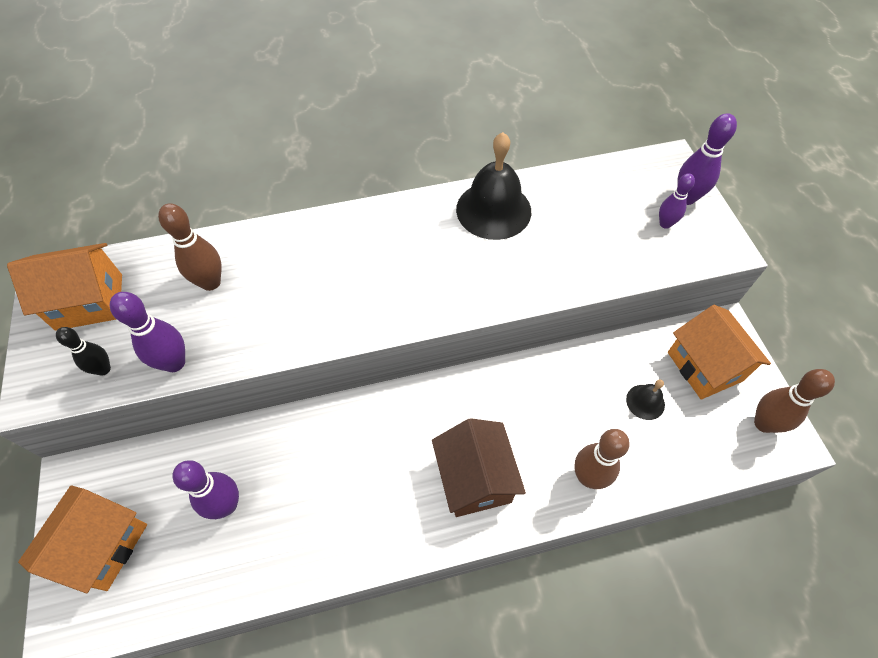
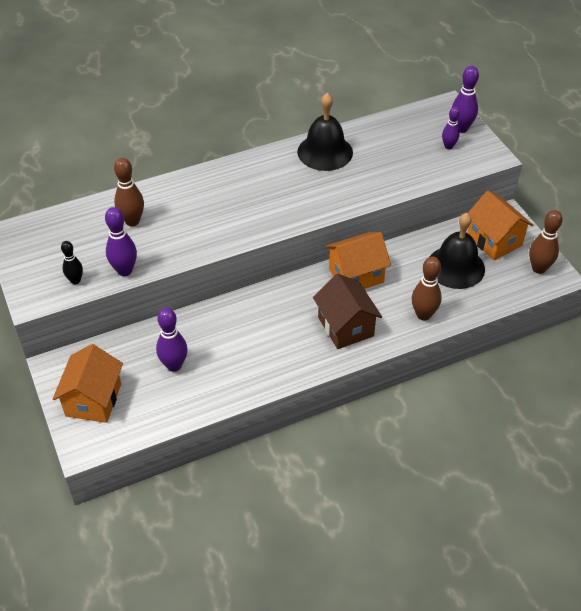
camera: 10 degrees left, 10 degrees down
orange house [7,243,122,331] -> orange house moved to [325,232,391,289]
black bell [626,380,665,420] -> black bell [430,213,485,289], size x2.10

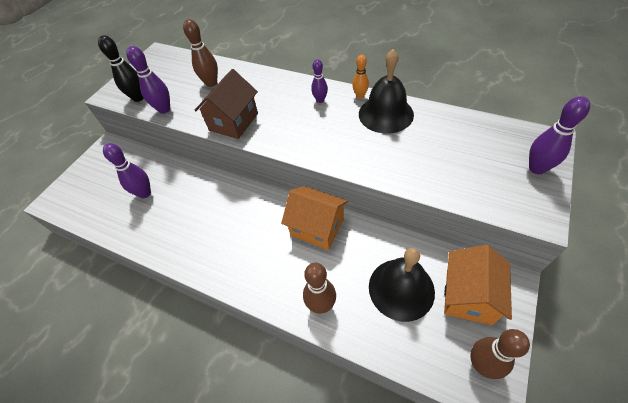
camera: 55 degrees right, 5 degrees up
orange house [53,344,123,423] -> none
black bowling pin [61,241,83,284] -> black bowling pin [98,35,144,102], size x1.55
brown house [313,274,382,349] -> brown house moved to [194,69,258,139]
purple bowling pin [442,107,460,149] -> purple bowling pin moved to [311,59,328,103]
none -> orange bowling pin [352,54,369,99]

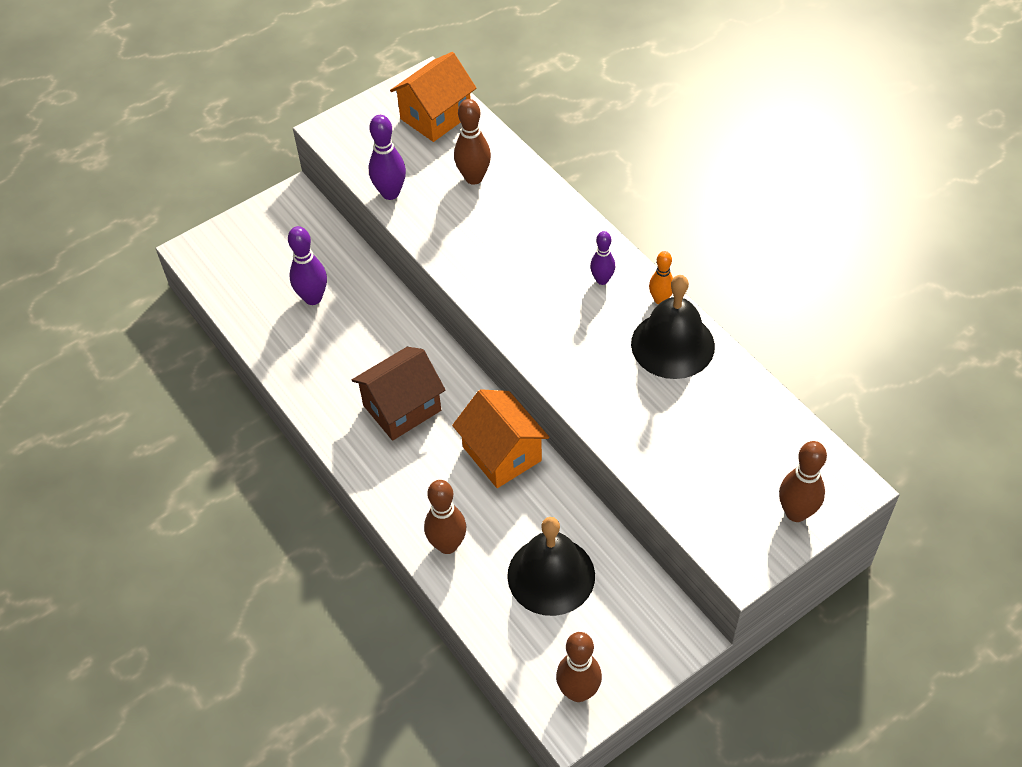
camera: 25 degrees right, 0 degrees up
black bowling pin [98,35,144,102] -> none
brown house [194,69,258,139] -> brown house moved to [352,347,445,441]
orange house [444,245,512,325] -> orange house moved to [390,52,477,142]
purple bowling pin [529,96,590,174] -> brown bowling pin [779,441,827,522]

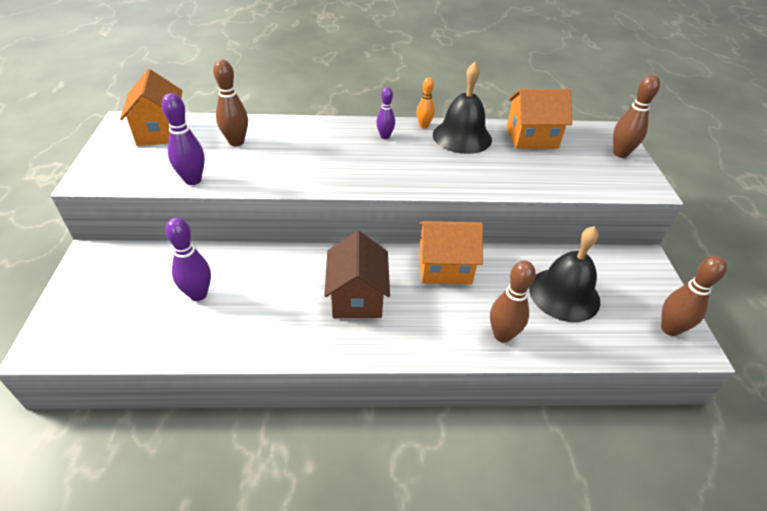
camera: 60 degrees left, 10 degrees down
none -> orange house [506,89,572,149]

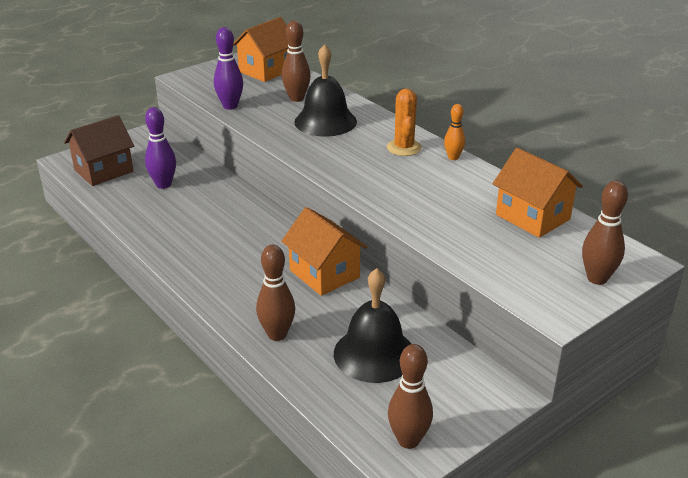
camera: 55 degrees right, 10 degrees down
brown house [324,231,390,318] -> brown house moved to [64,115,134,186]
purple bowling pin [376,87,395,139] -> orange cactus [387,88,422,156]
black bell [433,62,492,154] -> black bell moved to [294,44,357,137]

